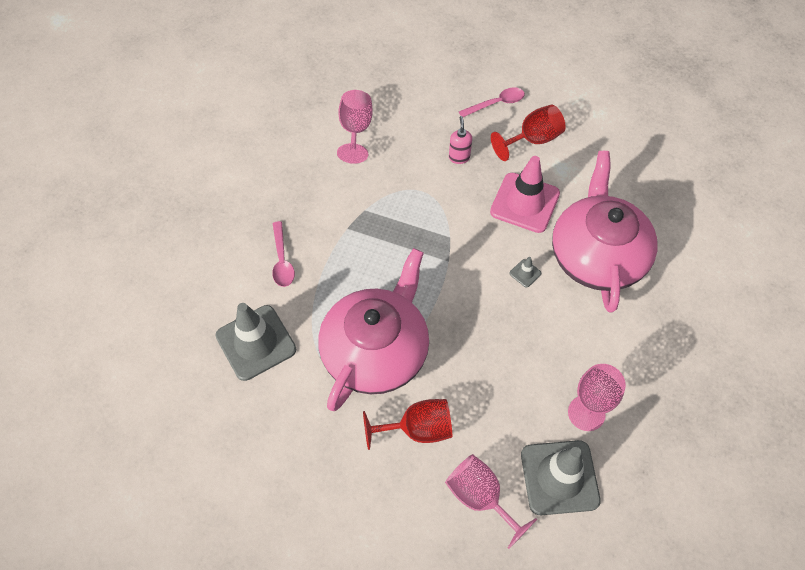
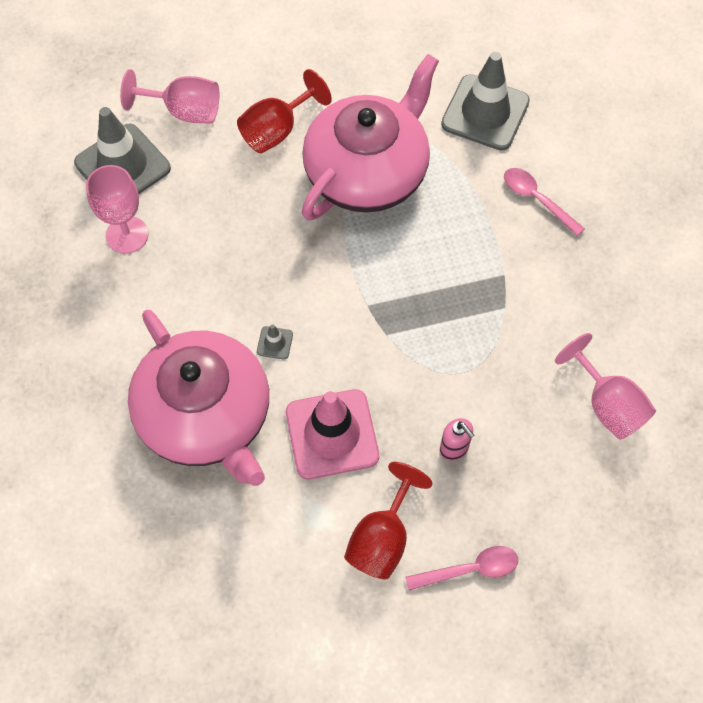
camera: 145 degrees right, 5 degrees up
pink teapot [318,248,429,411] -> pink teapot turned 135 degrees counterclockwise [302,54,439,221]
pink spoon [459,87,525,117] -> pink spoon turned 135 degrees counterclockwise [405,546,518,590]

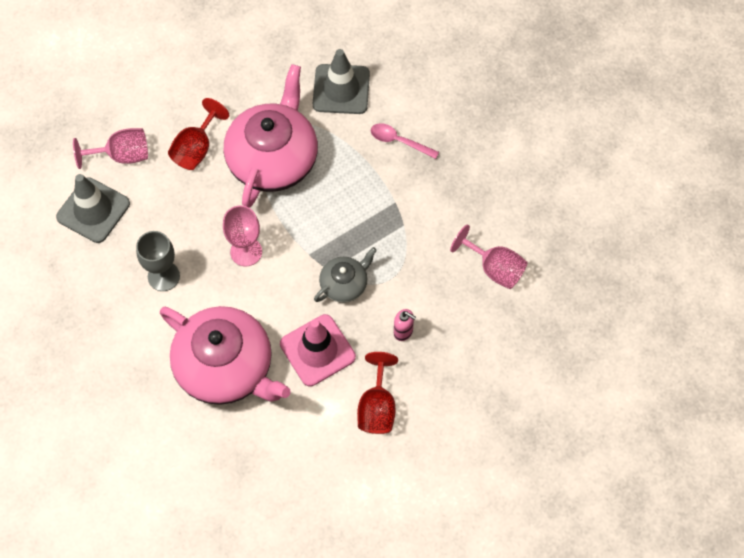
camera: 20 degrees left, 0 degrees up
pink goblet [86,165,148,254] -> pink goblet moved to [223,206,262,266]
grey traffic cone [257,324,293,360] -> none
pink spoon [405,546,518,590] -> none
none -> grey goblet [136,231,180,291]
none -> grey teapot [314,247,377,303]

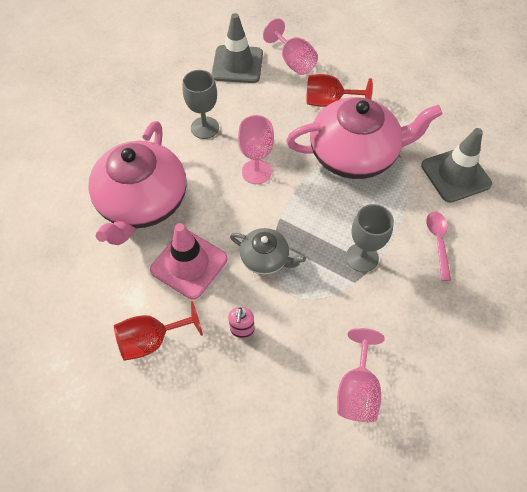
camera: 65 degrees right, 5 degrees down
none -> grey goblet [346,204,394,272]

